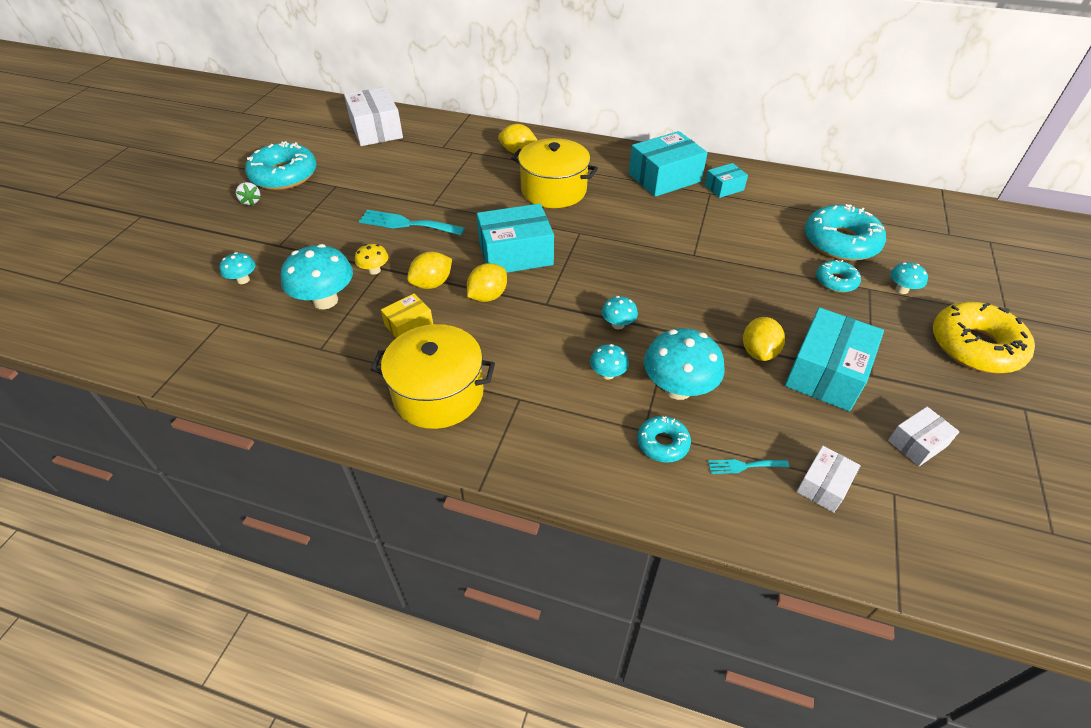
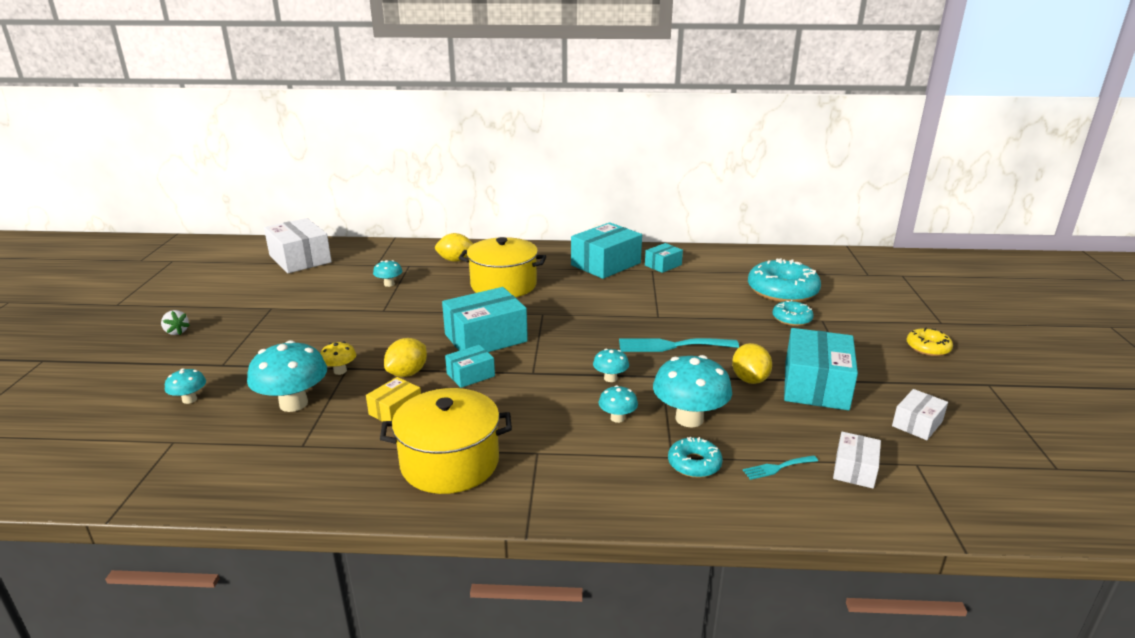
camera: 15 degrees left, 20 degrees down
turquoise donut [245,141,317,190] -> none
turquoise fork [359,210,465,236] -> turquoise fork moved to [619,338,739,352]
yellow lemon [467,263,507,302] -> turquoise box [445,345,495,388]
turquoise mushroom [891,262,928,294] -> turquoise mushroom moved to [373,260,402,287]
yellow donut [933,302,1035,373] -> yellow donut [907,328,953,356], size x0.52

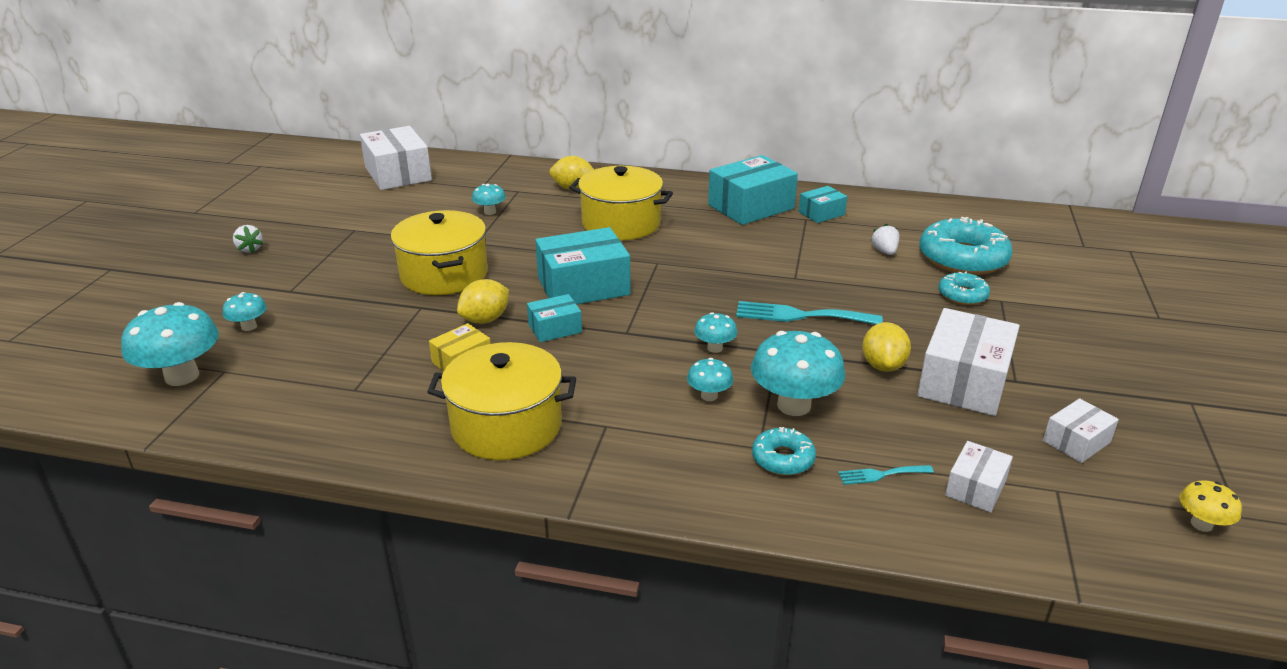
camera: 10 degrees right, 5 degrees up
turquoise mushroom [247,340,327,412] -> turquoise mushroom moved to [121,302,219,386]
yellow mushroom [320,342,356,375] -> yellow mushroom moved to [1179,480,1242,532]
turquoise box [784,328,858,410] -> white box [917,308,1020,416]
yellow donut [907,328,953,356] -> none
none -> yellow pot [391,210,488,295]
none -> white strawberry [871,224,900,255]

